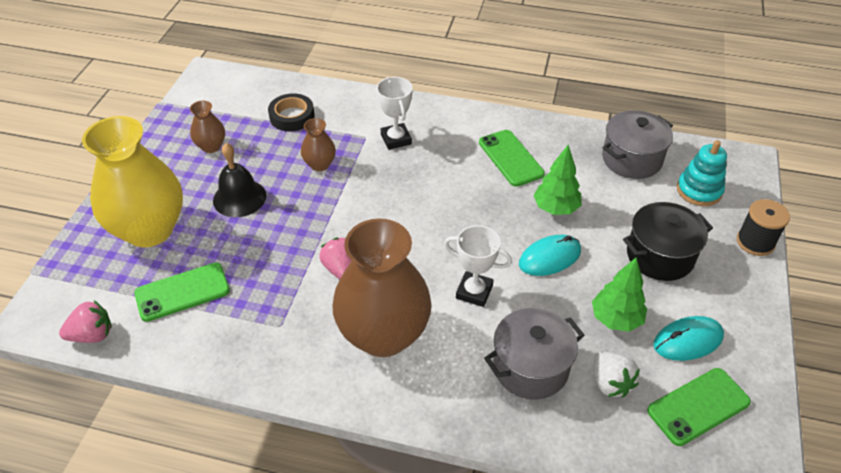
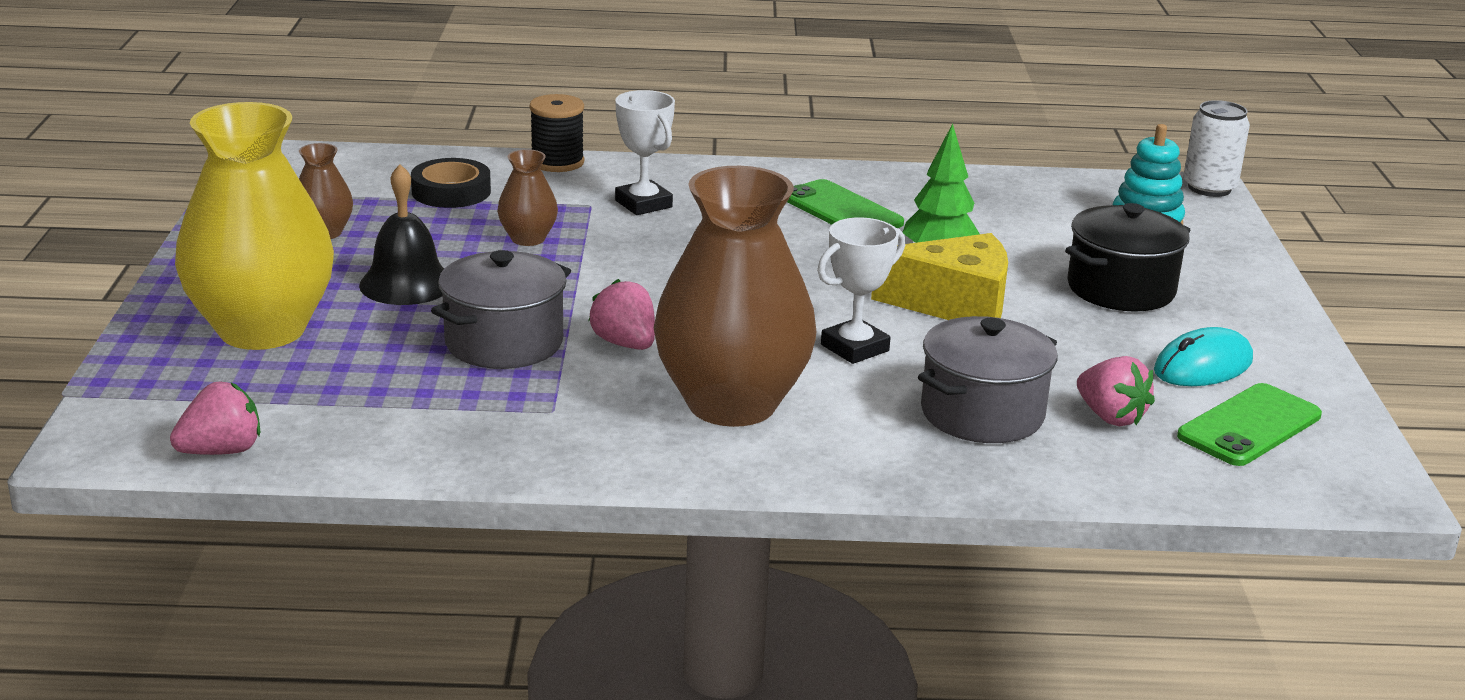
camera: 15 degrees left, 20 degrees down
green phone [134,263,230,322] -> none
white trophy [444,225,512,307] -> white trophy turned 45 degrees counterclockwise [817,218,905,364]
turquoise mouse [519,235,581,276] -> yellow cheese [871,233,1008,320]
green tree [592,258,647,332] -> none
white strawberry [594,352,640,398] -> pink strawberry [1077,356,1155,427]
grey pot [602,110,673,179] -> grey pot moved to [431,250,571,369]
black spool [737,199,790,256] -> black spool moved to [530,94,584,172]
none -> white can [1183,100,1250,197]

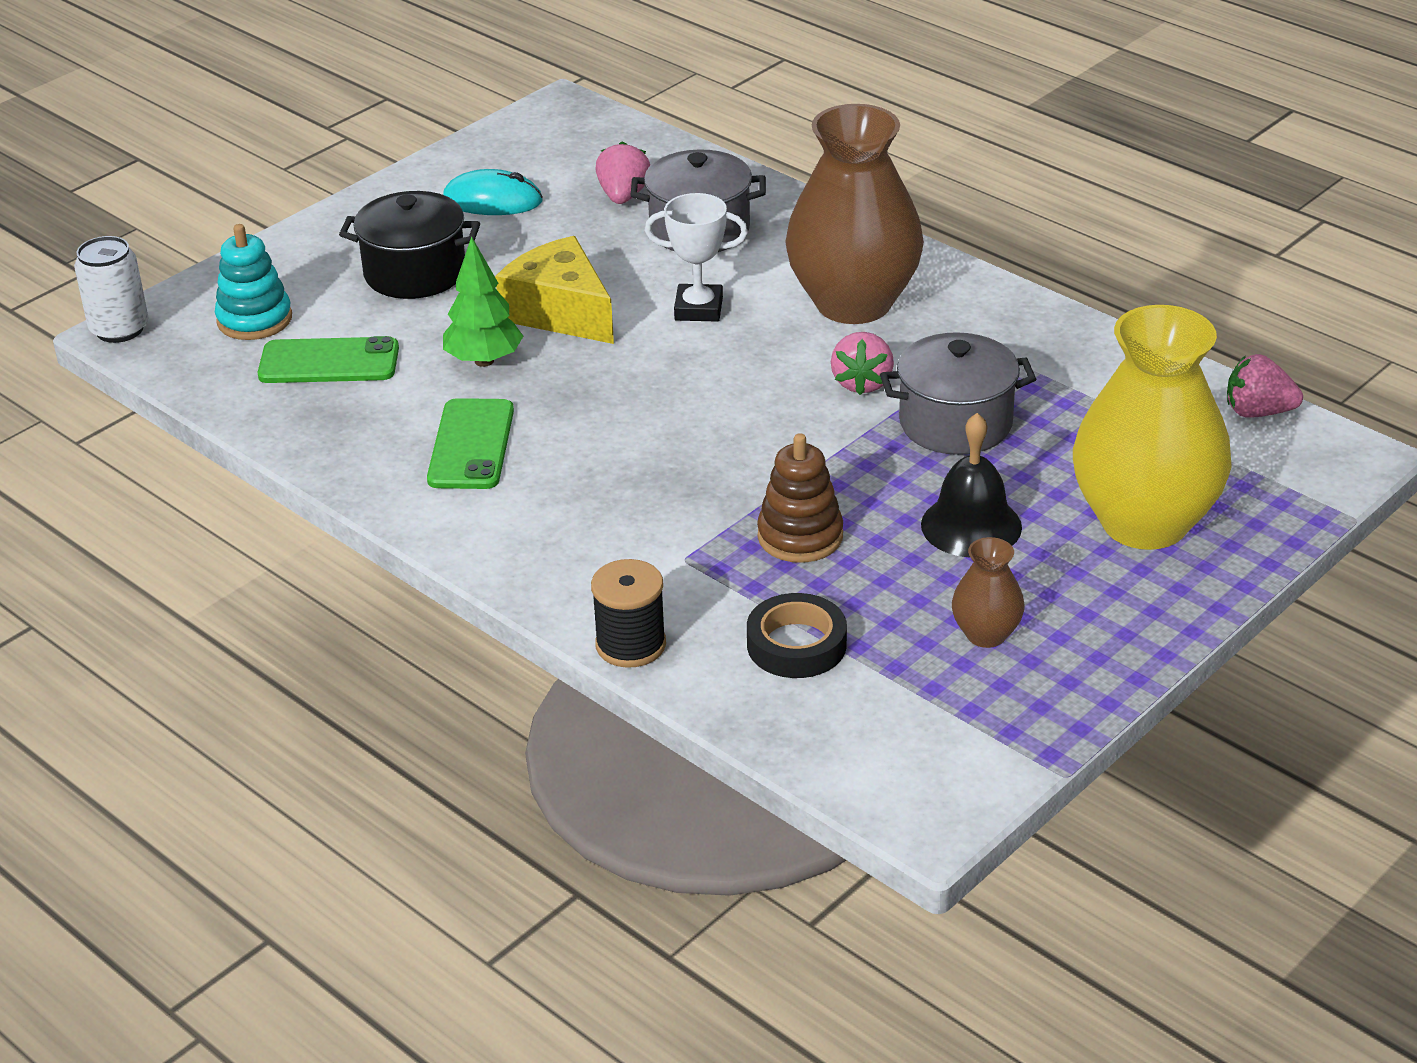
camera: 135 degrees left, 10 degrees up
brown vase [497,149,558,246] -> brown stacking toy [757,433,843,563]
white trophy [615,90,675,215] -> none
green phone [1177,383,1322,466] -> green phone moved to [258,336,399,383]

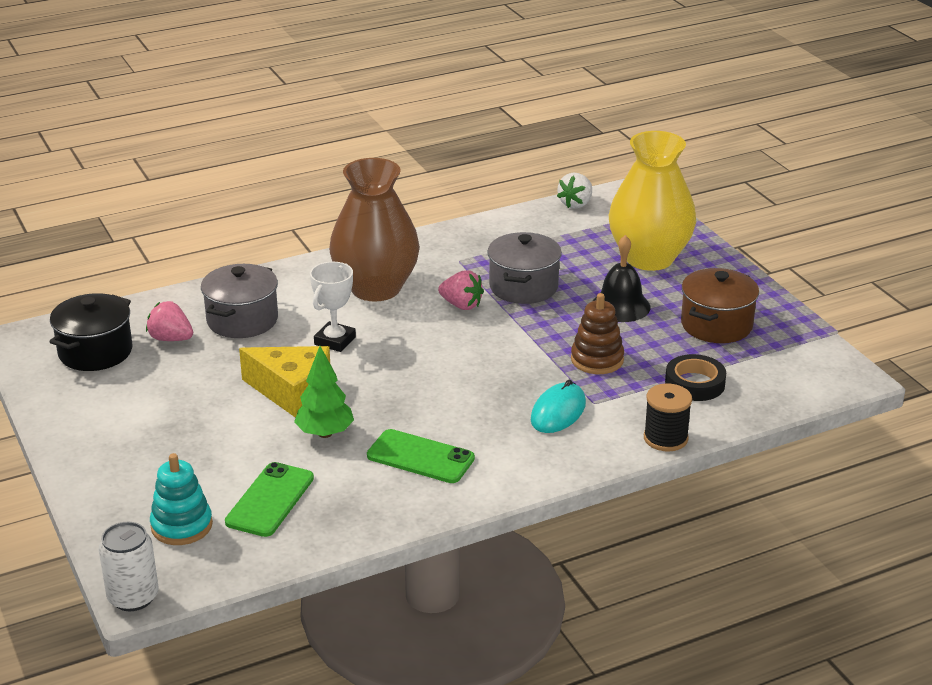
camera: 70 degrees left, 5 degrees down
black pot [339,191,480,299] -> black pot moved to [50,293,132,371]
turquoise mouse [443,169,543,215] -> turquoise mouse moved to [531,379,586,433]
yellow cheese [495,236,614,344] -> yellow cheese turned 135 degrees counterclockwise [239,346,330,418]
brown vase [952,537,1025,648] -> brown pot [681,268,759,343]
pink strawberry [1227,354,1303,418] -> white strawberry [557,173,592,209]

